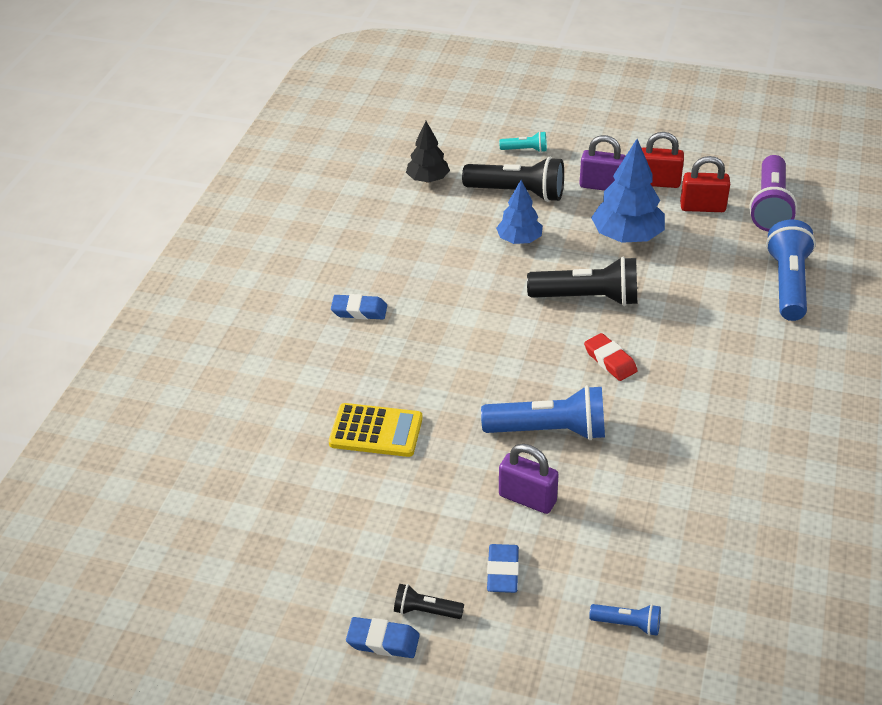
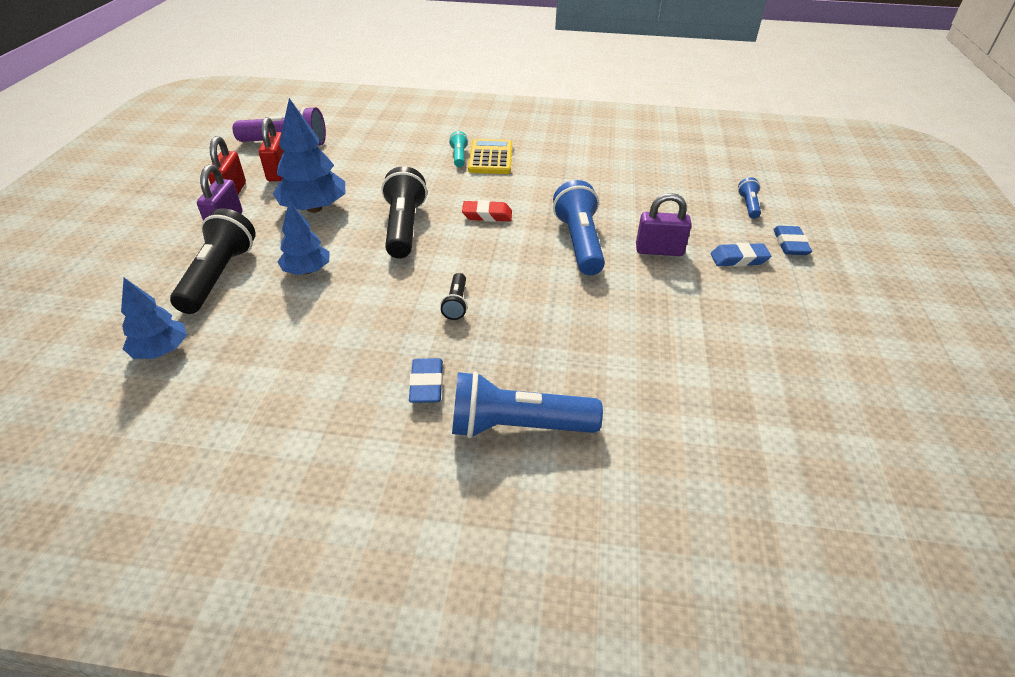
camera: 100 degrees left, 0 degrees up
yellow calculator [329,403,423,457] -> yellow calculator moved to [468,139,512,174]
blue eraser [346,617,420,658] -> blue eraser moved to [773,226,812,255]
black flashlight [394,584,464,619] -> black flashlight moved to [440,273,467,320]
black tree [406,121,450,183] -> blue tree [121,278,187,359]
turquoise flashlight [499,131,547,152] -> turquoise flashlight moved to [449,131,468,167]
purple padlock [499,444,559,514] -> purple padlock turned 75 degrees clockwise [636,193,692,256]
red eraser [584,333,638,381] -> red eraser turned 45 degrees clockwise [462,200,512,222]
blue flashlight [766,220,816,321] -> blue flashlight moved to [452,371,603,438]

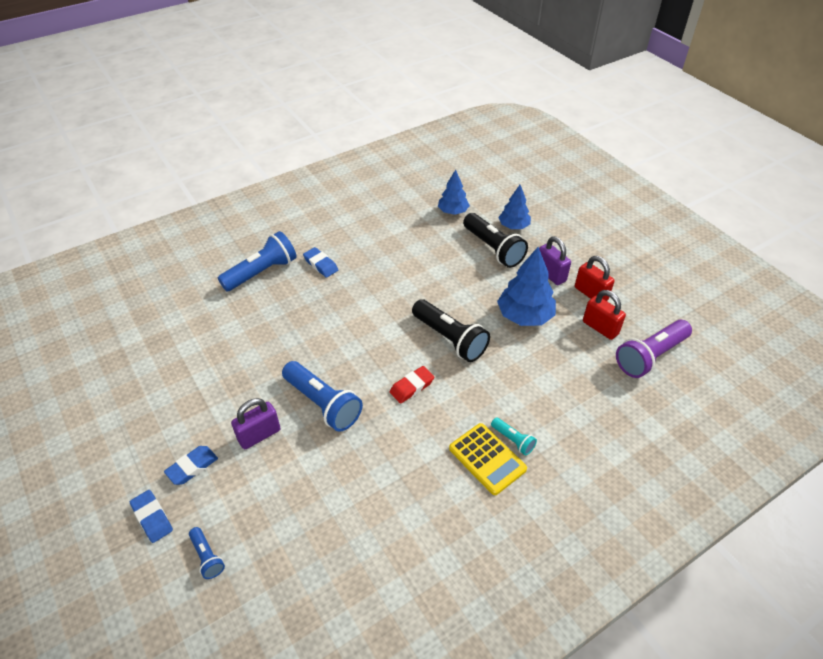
camera: 140 degrees right, 5 degrees up
blue tree [277,201,330,275] -> blue tree moved to [498,185,531,229]
black flashlight [440,273,467,320] -> none

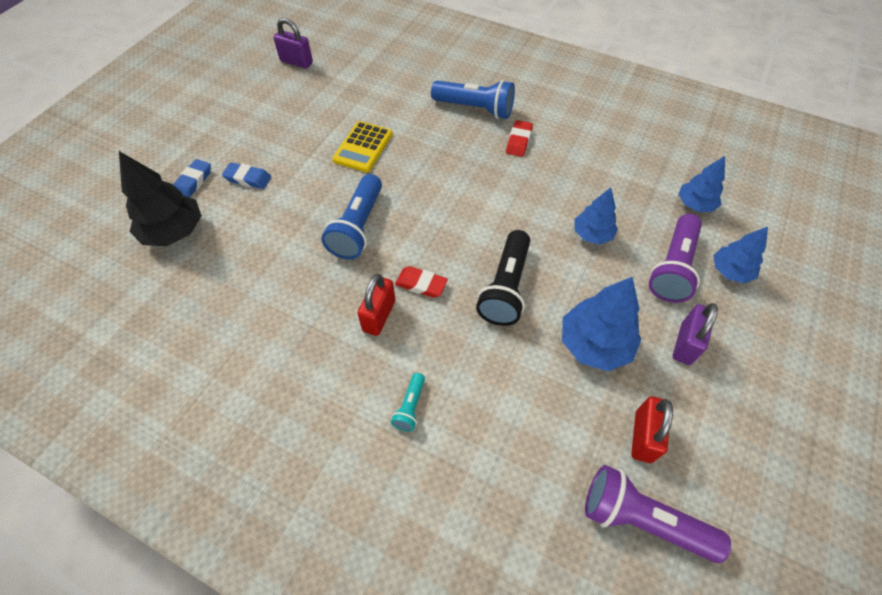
camera: 60 degrees right, 10 degrees up
blue flashlight [189,527,225,579] -> black tree [119,151,202,246]
purple padlock [231,398,280,449] -> purple padlock moved to [273,18,313,69]
blue eraser [303,247,338,278] -> red eraser [506,120,533,157]
yellow calculator [449,423,527,495] -> yellow calculator moved to [333,121,393,172]
black flashlight [463,213,528,268] -> purple flashlight [649,214,702,303]
red padlock [575,256,615,301] -> red padlock moved to [358,274,395,336]
none -> blue tree [574,187,618,244]

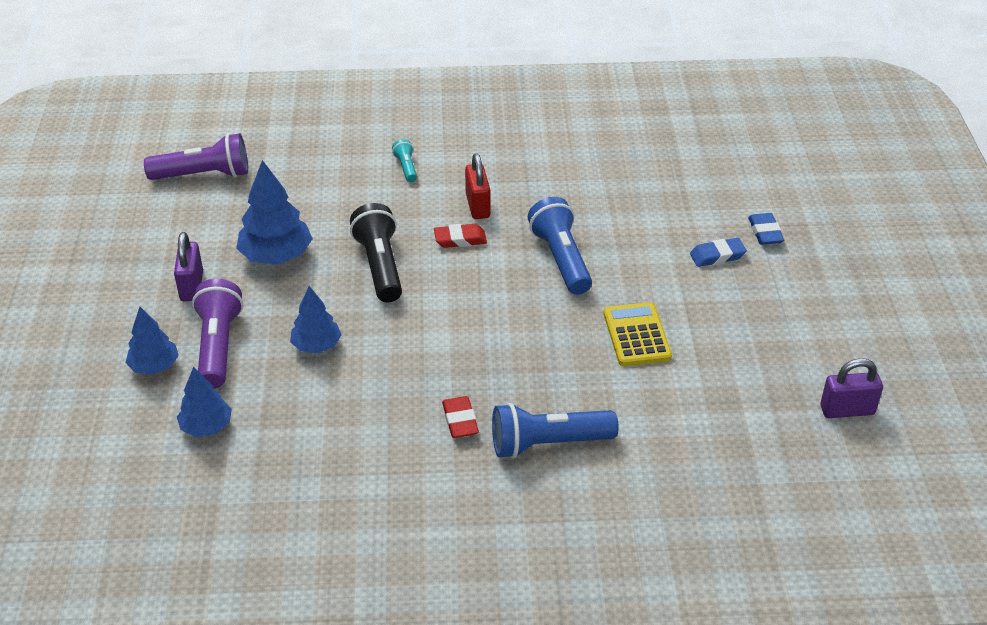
camera: 150 degrees right, 15 degrees down
black tree [119,151,202,246] -> none
red padlock [631,397,673,463] -> none

